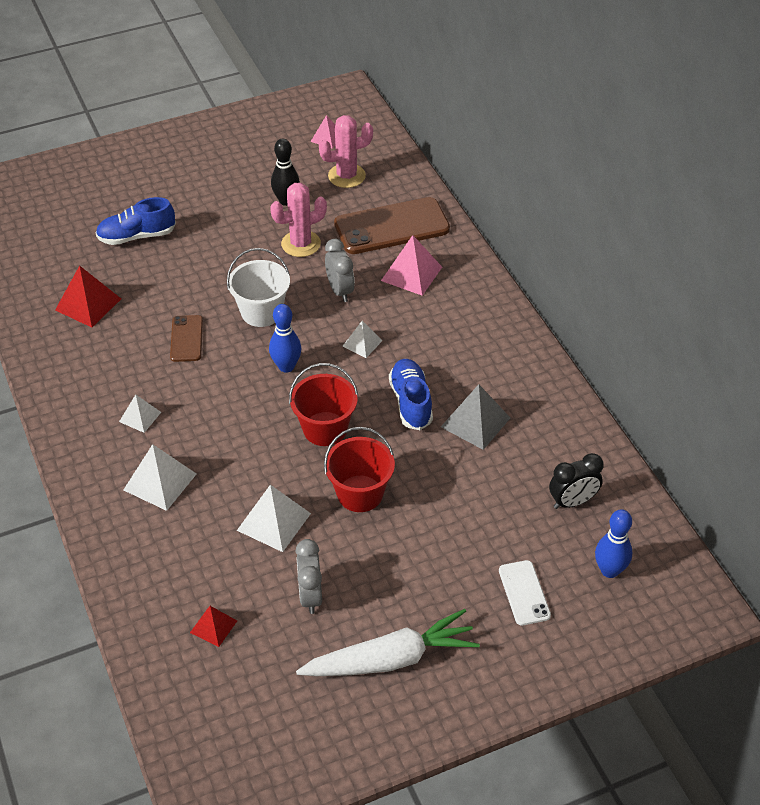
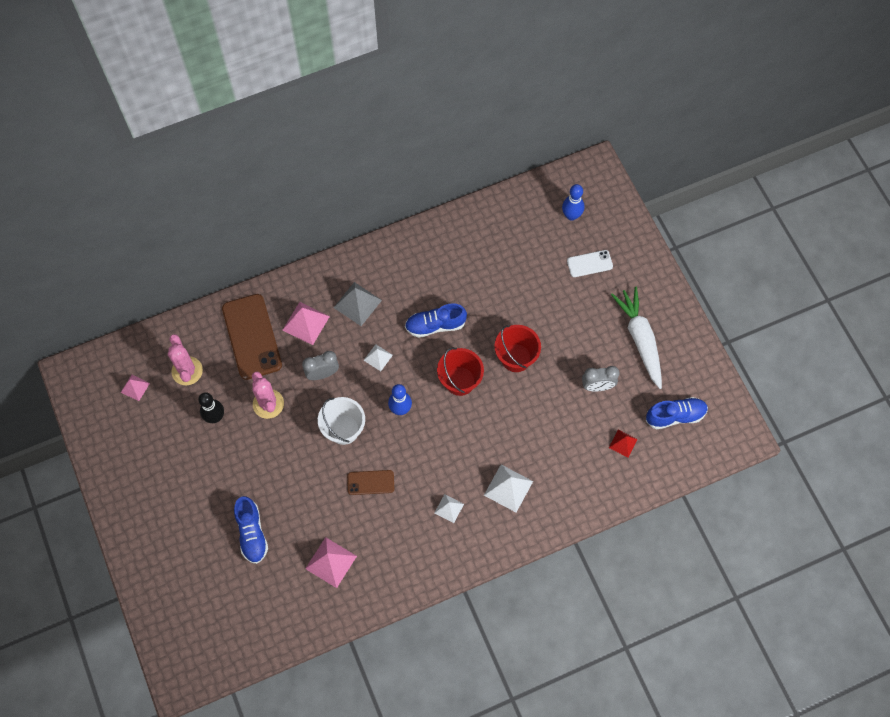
camera: 90 degrees left, 20 degrees up
red pyramid [55,265,121,328] -> pink pyramid [305,537,357,588]
white pyramid [237,485,311,552] -> none
grey pyramid [441,384,510,450] -> grey pyramid moved to [334,282,382,326]
black clock [549,453,603,509] -> none
none -> blue shoe [646,397,708,429]

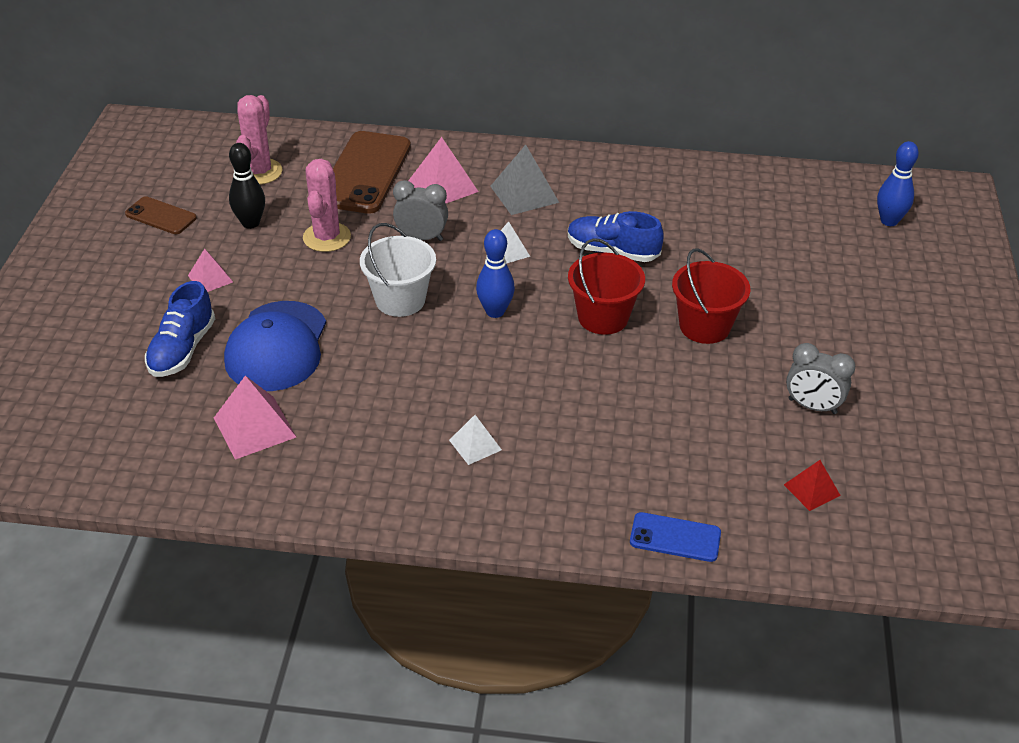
camera: 30 degrees right, 25 degrees down
pink pyramid [121,375,150,401] -> pink pyramid moved to [188,249,233,292]
brown phone [347,470,394,495] -> brown phone moved to [125,196,197,234]
white pyramid [484,465,533,512] -> none
white phone [567,250,613,277] -> none
white carrot [611,287,662,389] -> none
blue shoe [646,397,708,429] -> none
none -> blue cap [224,301,326,391]
none -> blue phone [630,512,721,562]

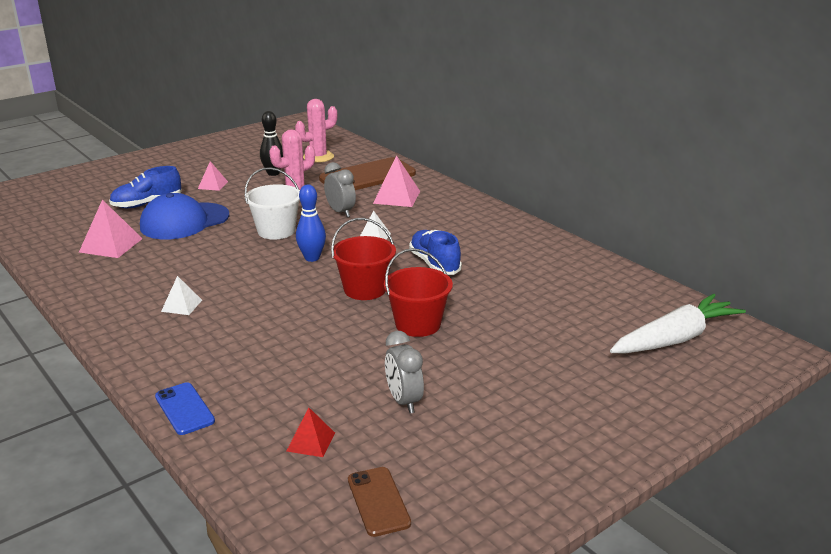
camera: 45 degrees right, 15 degrees down
brown phone [125,196,197,234] -> brown phone moved to [348,467,411,537]
grey pyramid [490,145,559,215] -> none
blue bowling pin [877,141,919,226] -> white carrot [610,294,746,354]

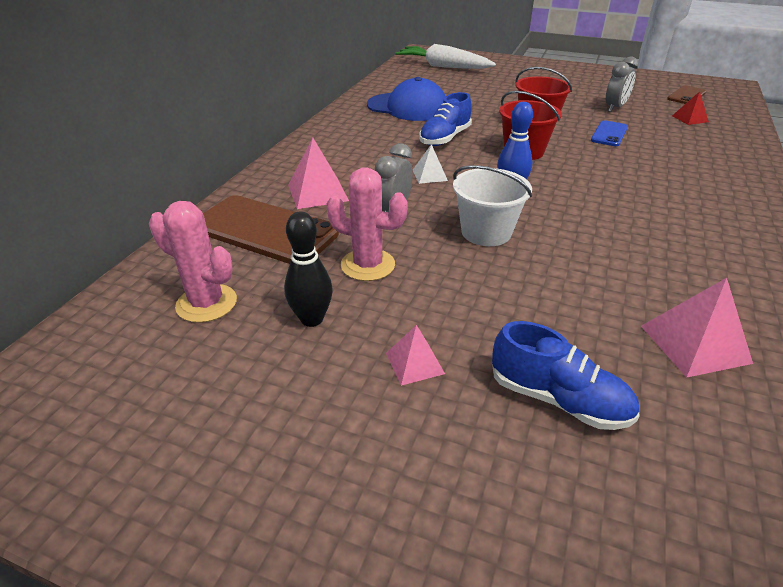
camera: 120 degrees left, 10 degrees up
blue cap [140,193,229,239] -> blue cap moved to [367,77,446,121]
blue phone [155,382,215,435] -> blue phone moved to [591,120,628,146]
white pyramid [161,276,202,315] -> none

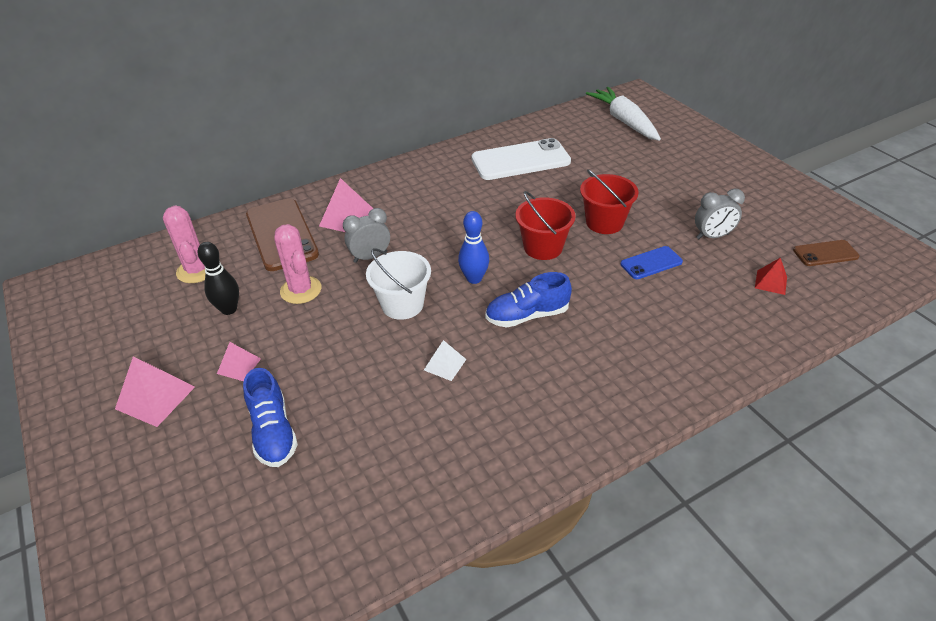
camera: 40 degrees right, 5 degrees up
blue cap [367,77,446,121] -> white phone [472,138,571,180]
white pyramid [412,144,448,184] -> white pyramid moved to [424,340,466,381]
blue shoe [419,92,472,146] -> blue shoe moved to [485,272,572,328]
pink pyramid [641,278,753,378] -> pink pyramid moved to [115,356,195,427]

